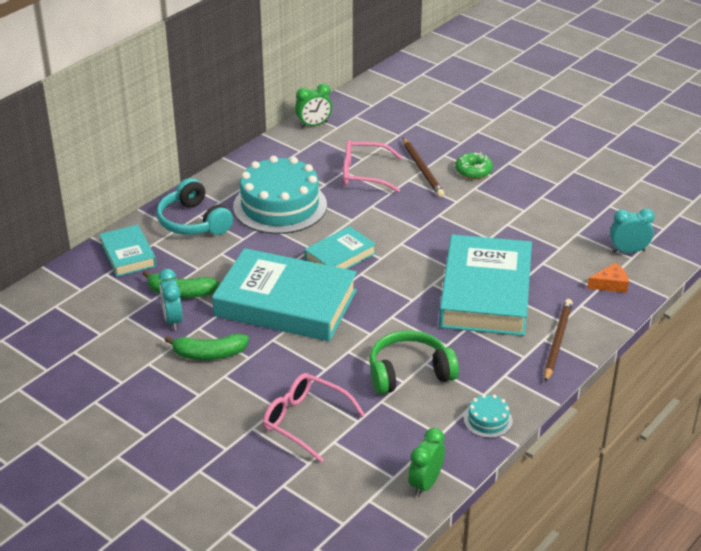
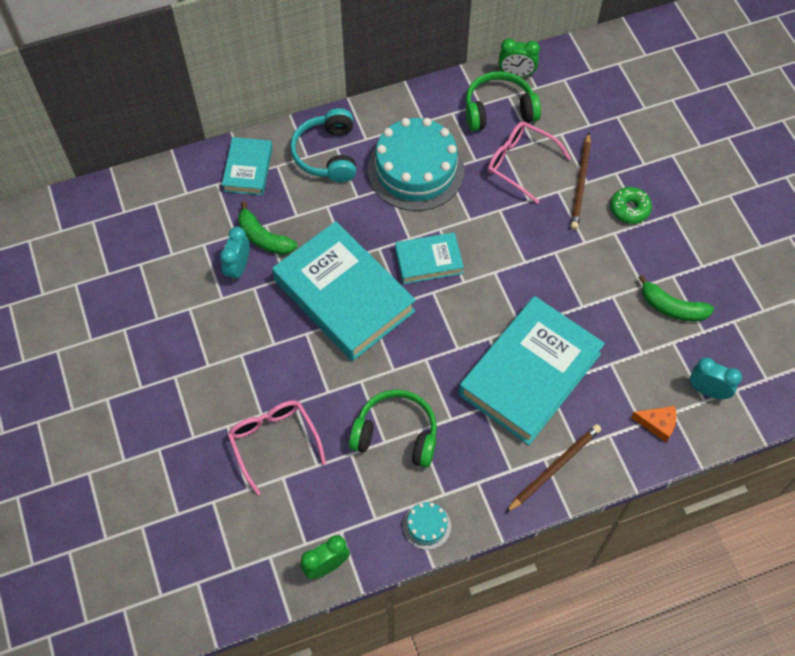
camera: 30 degrees right, 25 degrees up
green banana [164,334,249,360] -> green banana moved to [638,275,714,322]
none -> green headphones [466,71,541,131]

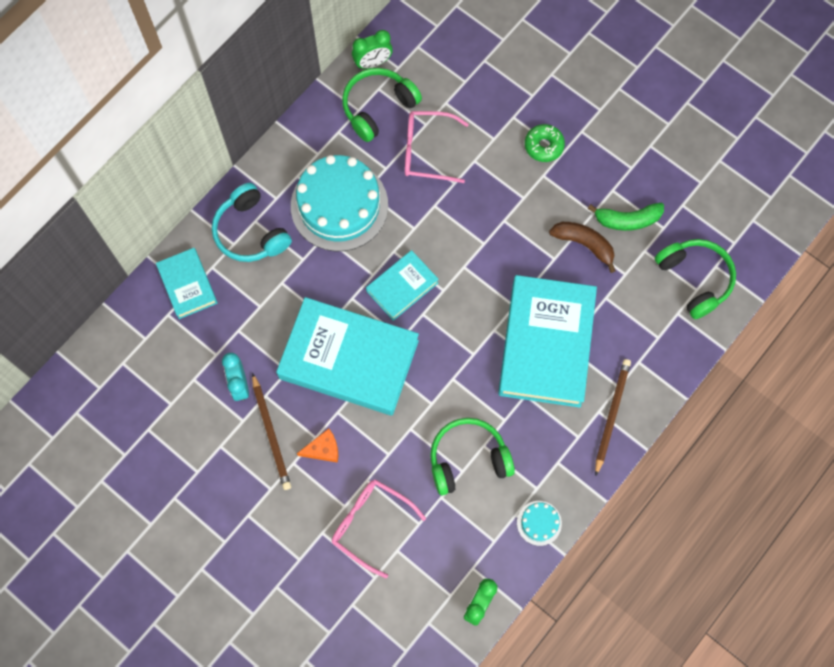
camera: 30 degrees left, 10 degrees up
green banana [238,201,297,255] -> none
brown pencil [570,133,591,230] -> brown pencil moved to [252,373,291,490]
orange cheese [631,406,676,442] -> orange cheese moved to [297,428,338,463]
turquoise clock [690,357,742,399] -> green headphones [655,239,736,319]
none -> brown banana [549,222,616,273]

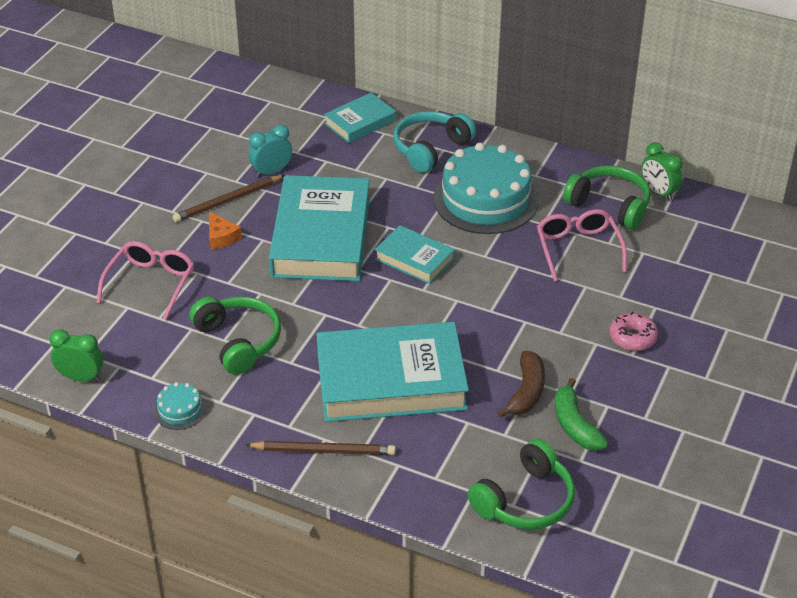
camera: 75 degrees right, 30 degrees down
green donut [525,124,565,162] -> pink donut [609,312,658,351]

